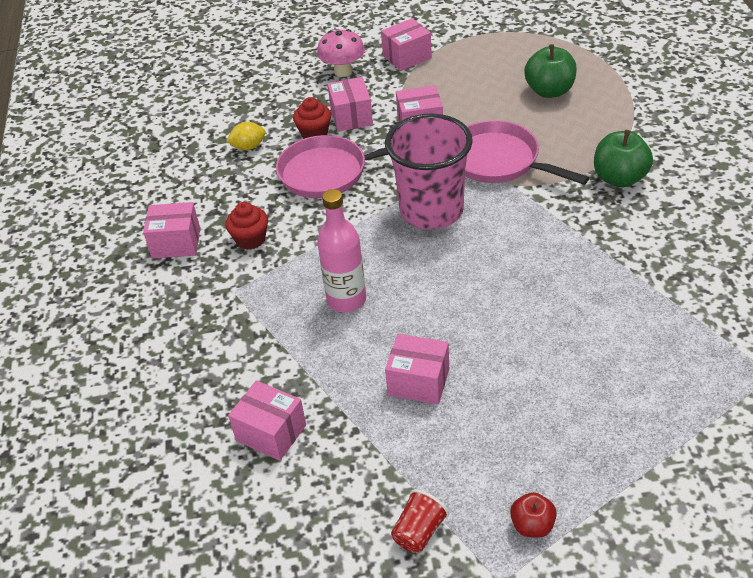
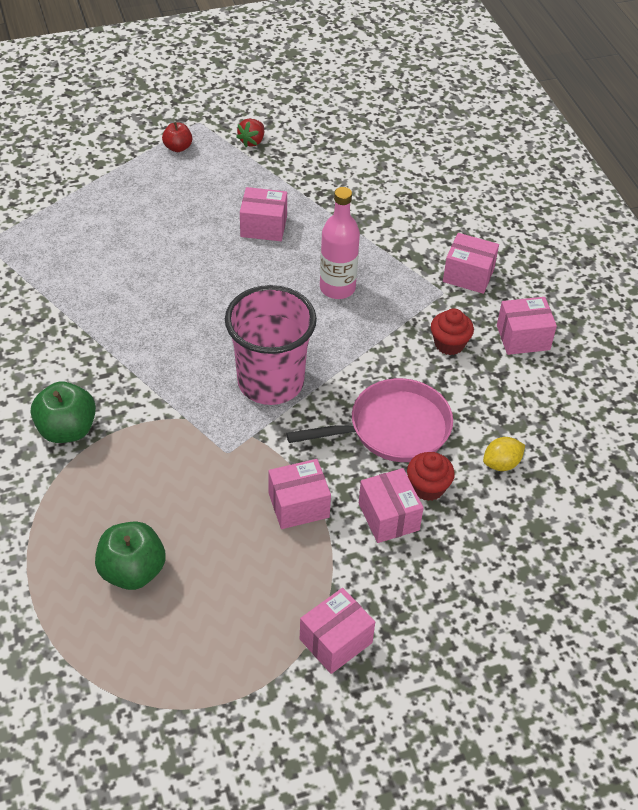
camera: 165 degrees right, 5 degrees up
pink box [228,380,306,461] -> pink box moved to [443,233,499,294]
pink mushroom [317,29,365,77] -> none
red cup [391,489,449,553] -> red strawberry [236,119,264,147]
pink pan [465,120,589,185] -> none

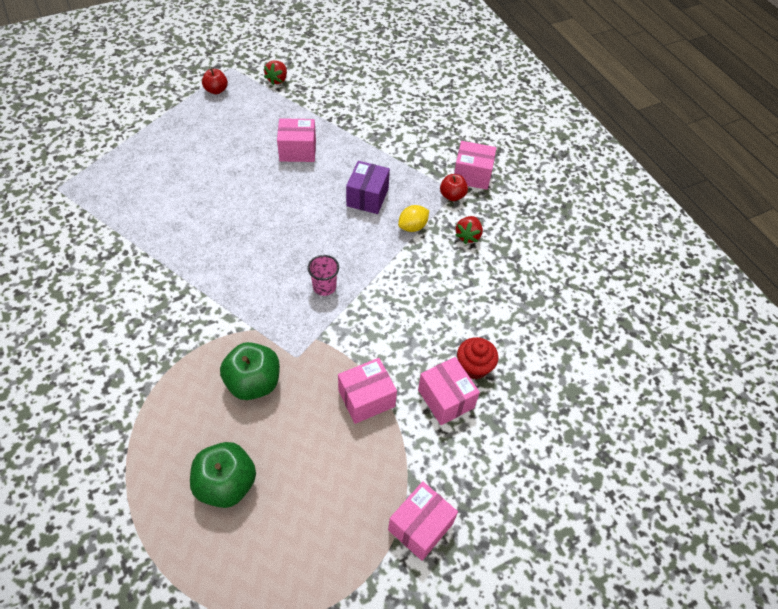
camera: 10 degrees left, 5 degrees up
green apple [31,381,96,443] -> green apple moved to [220,342,280,400]
pink cup [225,285,317,405] -> pink cup [308,255,339,296], size x0.41
pink pan [286,378,453,462] -> none
pink bottle [320,187,360,299] -> purple box [346,161,390,214]
red cupcake [431,308,474,355] -> red strawberry [455,216,483,244]
yellow lemon [483,437,525,471] -> yellow lemon moved to [398,205,429,232]
pink box [497,297,557,355] -> none
none -> red apple [440,174,468,201]

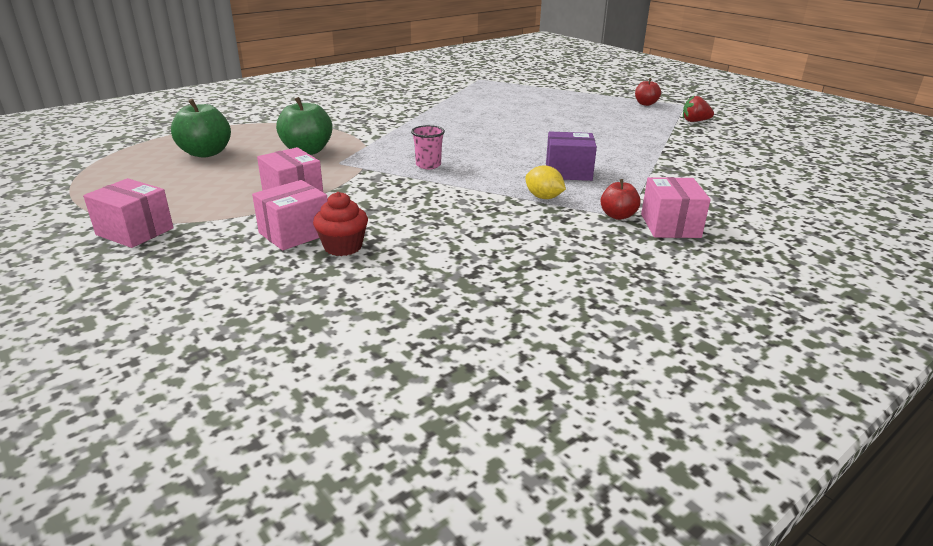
camera: 80 degrees right, 25 degrees down
pink box [277,118,316,162] -> none
red strawberry [455,216,483,244] -> none

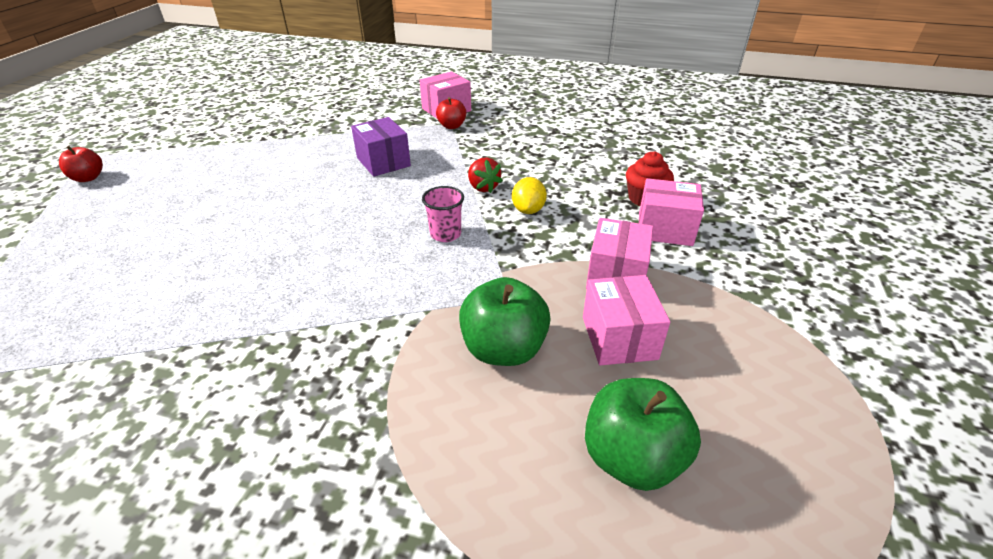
camera: 125 degrees left, 10 degrees up
pink box [83,178,173,248] -> pink box moved to [583,275,670,365]
yellow lemon [525,165,566,199] -> yellow lemon moved to [512,177,547,214]
red strawberry [683,95,714,122] -> red strawberry moved to [468,157,503,193]

